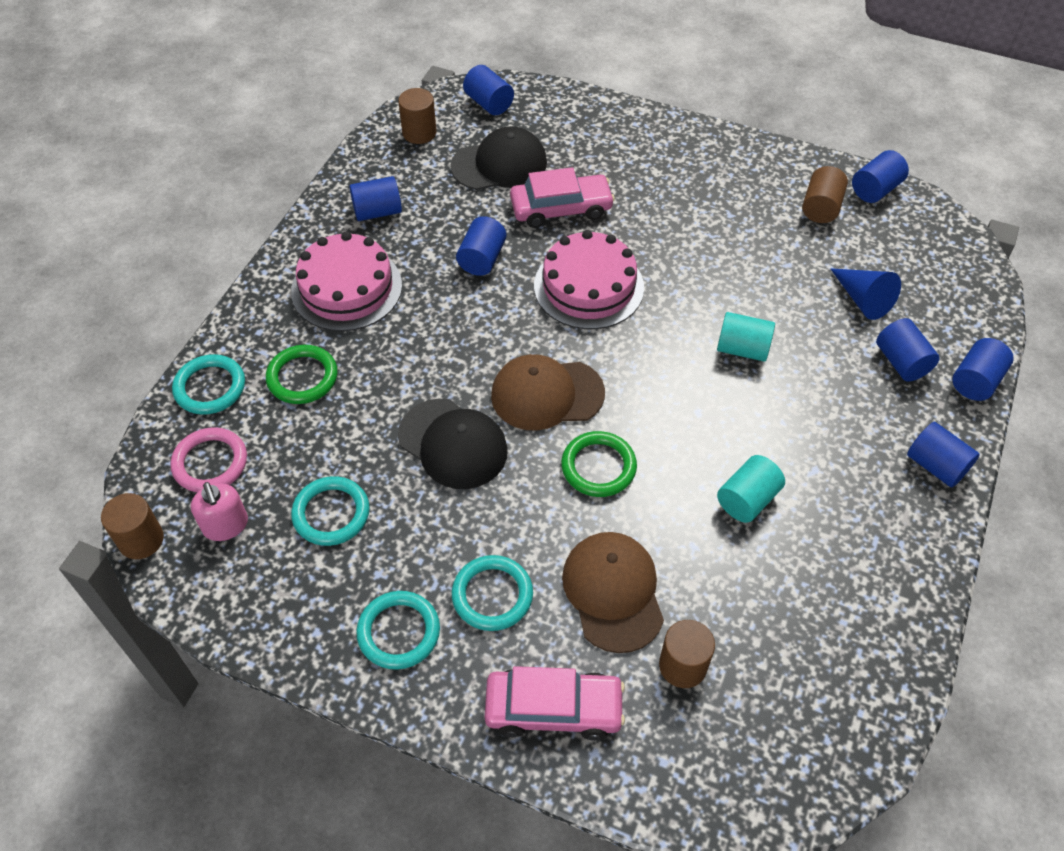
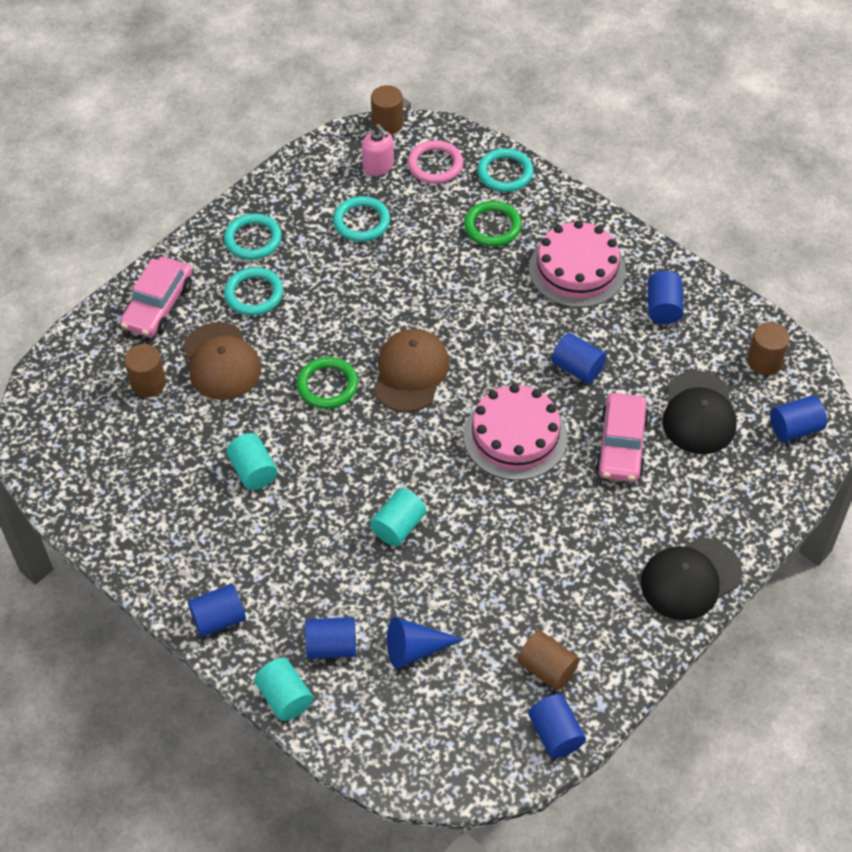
camera: 110 degrees right, 0 degrees up
pink soap dispenser [191,482,248,541] -> pink soap dispenser turned 120 degrees counterclockwise [362,124,394,176]
black cap [398,399,508,489] -> black cap moved to [641,537,742,620]
brown cap [562,532,664,653] -> brown cap turned 60 degrees clockwise [183,322,261,400]
blue cylinder [952,338,1014,401] -> turquoise cylinder [254,658,313,721]

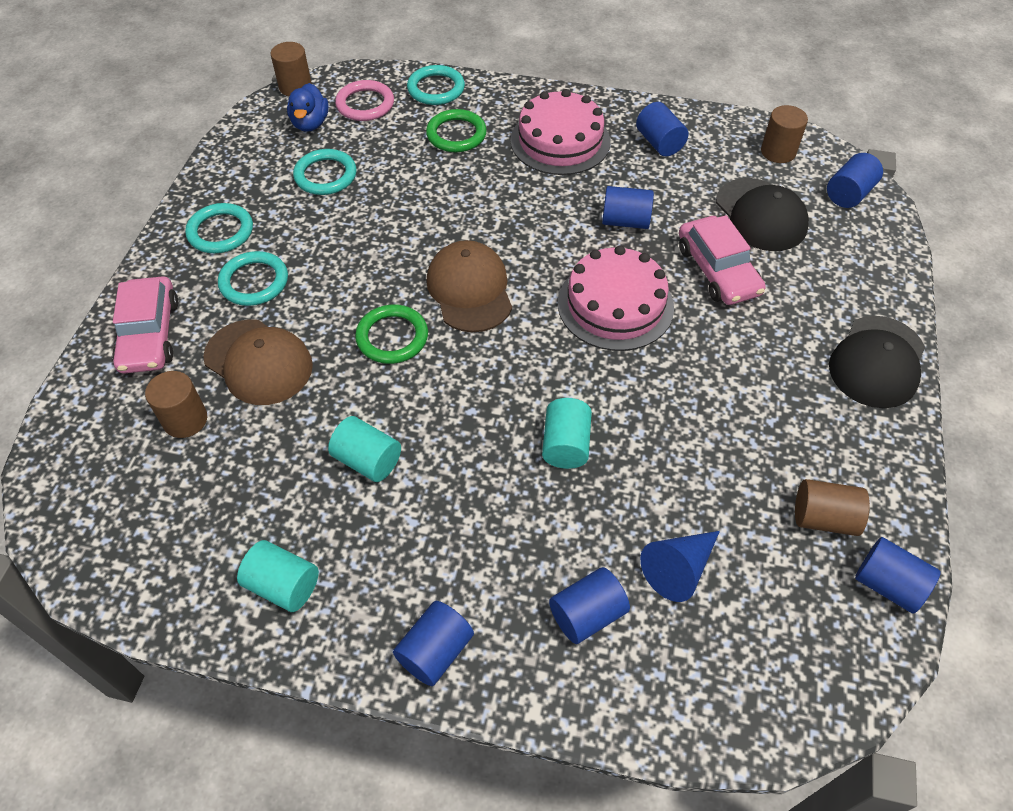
camera: 30 degrees left, 0 degrees up
turquoise cylinder [254,658,313,721] -> turquoise cylinder moved to [237,540,319,612]
pink soap dispenser [362,124,394,176] -> blue duck [287,83,329,132]

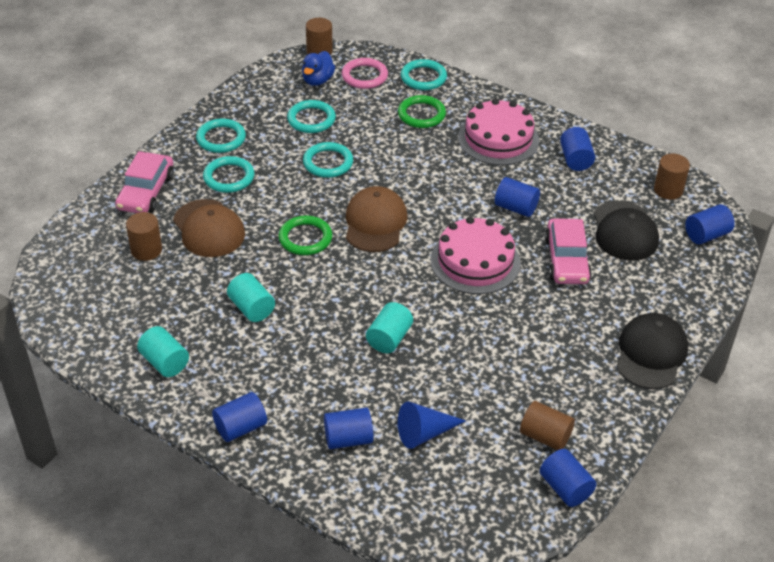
camera: 20 degrees right, 10 degrees down
black cap [829,316,925,408] -> black cap turned 150 degrees clockwise [616,313,688,389]
none -> turquoise ring [303,142,353,178]

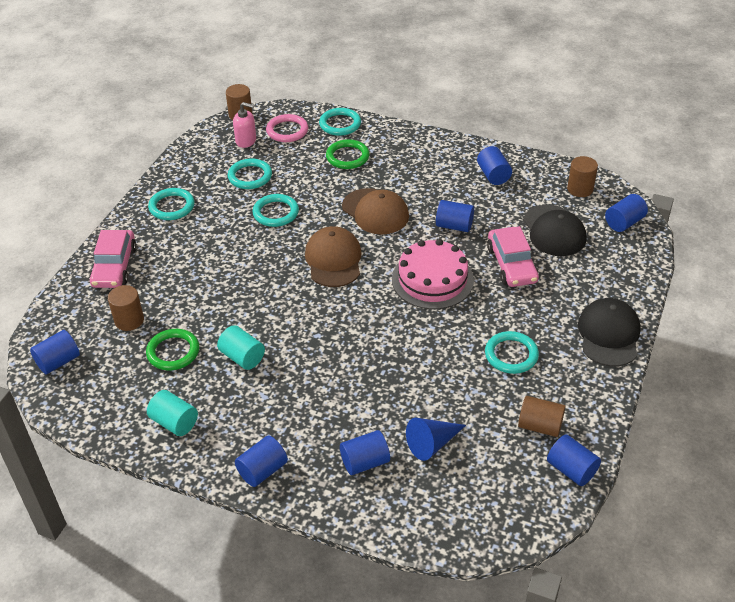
camera: 10 degrees left, 0 degrees up
brown cap [173,199,245,257] -> brown cap moved to [342,188,409,235]
turquoise ring [203,156,254,193] -> turquoise ring moved to [485,331,539,374]
green ring [278,216,332,255] -> green ring moved to [146,329,199,371]
blue duck [302,51,335,86] -> pink soap dispenser [233,102,256,148]
turquoise cylinder [366,302,413,353] -> none
pink cake [458,98,539,165] -> none
none -> blue cylinder [30,330,80,374]

